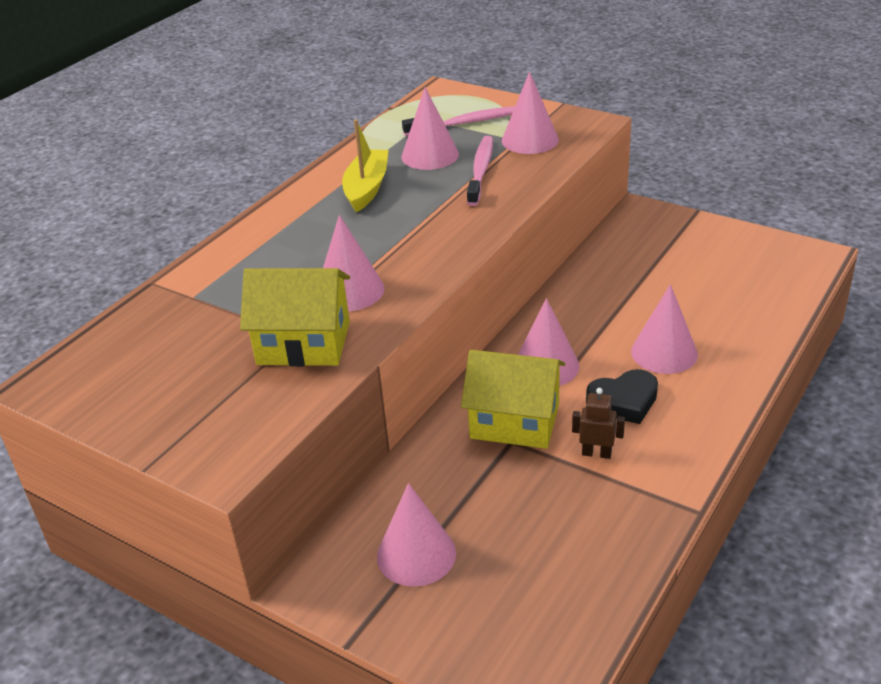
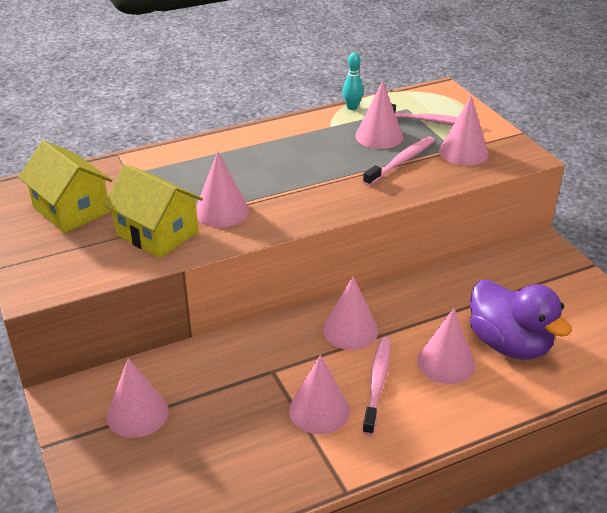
camera: 30 degrees right, 0 degrees up
yellow boat [342,119,388,212] -> none
yellow house [461,350,565,449] -> yellow house moved to [18,140,112,233]
brown robot [572,388,625,459] -> pink cone [289,354,350,434]
black heart [586,369,658,424] -> pink toothbrush [362,337,391,435]
none -> turquoise bowling pin [343,52,363,110]
none -> purple duck [470,280,572,360]

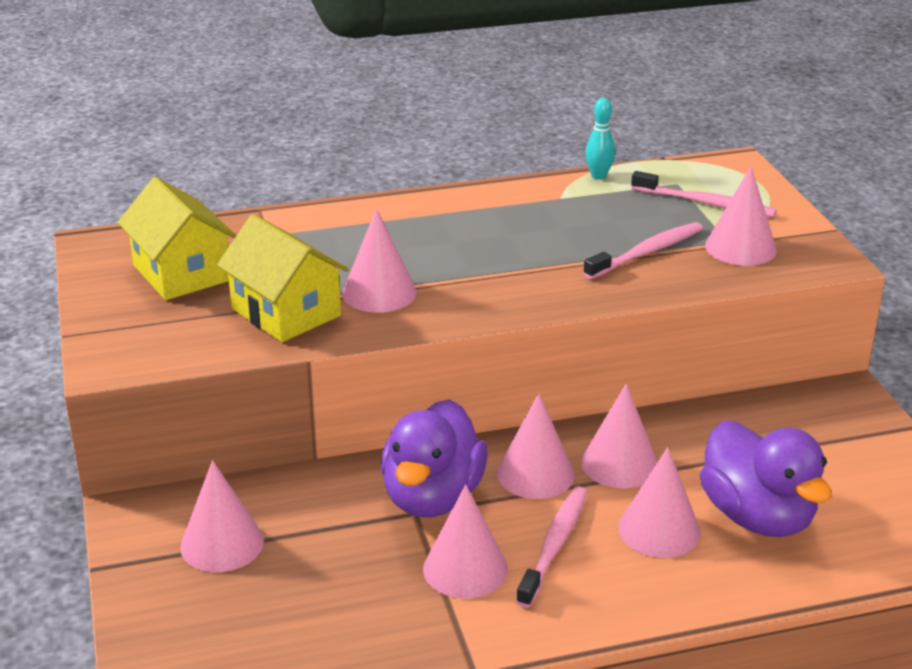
camera: 10 degrees right, 5 degrees down
pink cone [355,81,403,149] -> pink cone moved to [581,383,657,488]
none -> purple duck [381,399,488,517]

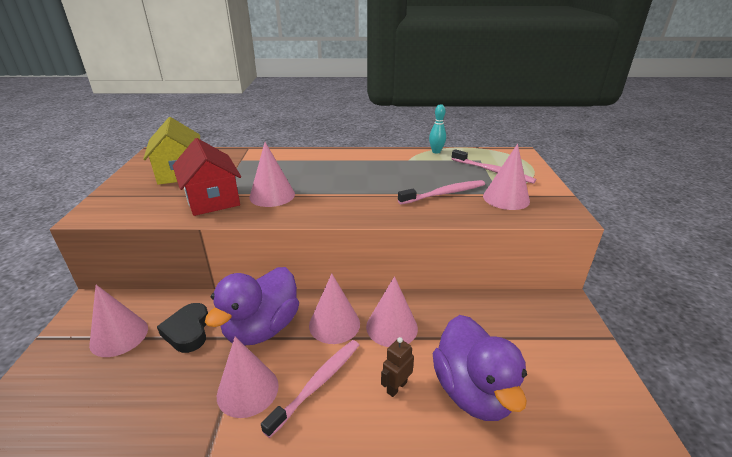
camera: 15 degrees right, 0 degrees up
yellow house [217,214,349,342] -> red house [173,138,241,216]
pink cone [618,447,701,558] -> brown robot [381,337,414,397]
none -> black heart [157,303,208,353]

